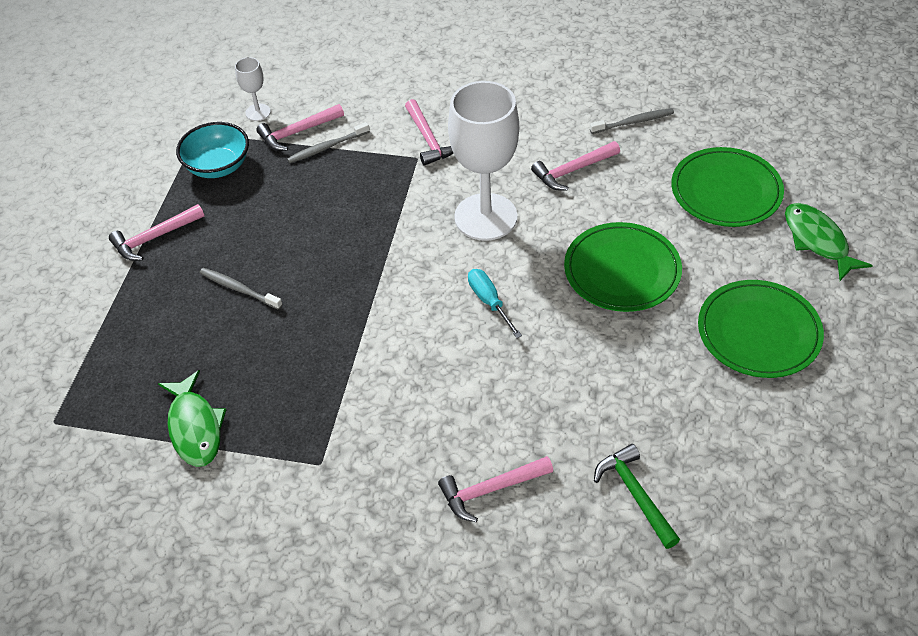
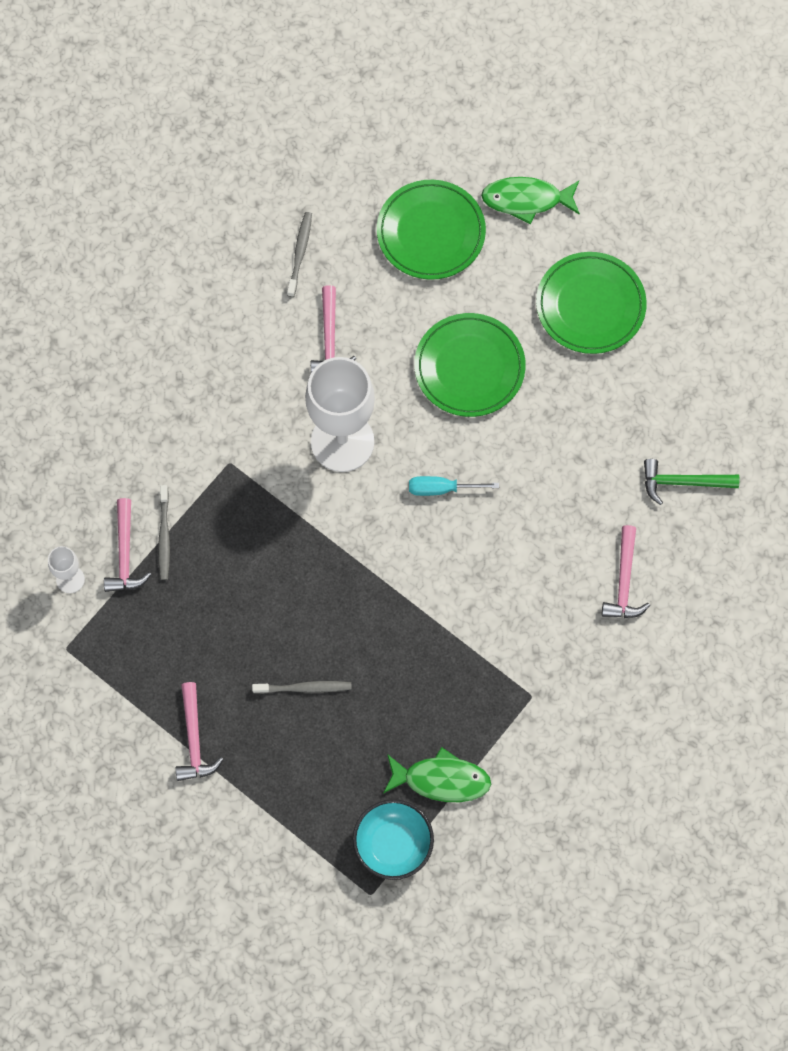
camera: 65 degrees left, 20 degrees up
turquoise bowl [176,122,249,178] -> turquoise bowl moved to [353,799,434,880]
grey toothbrush [200,268,283,310] -> grey toothbrush turned 150 degrees counterclockwise [252,681,352,694]
pink hammer [405,99,453,166] -> none

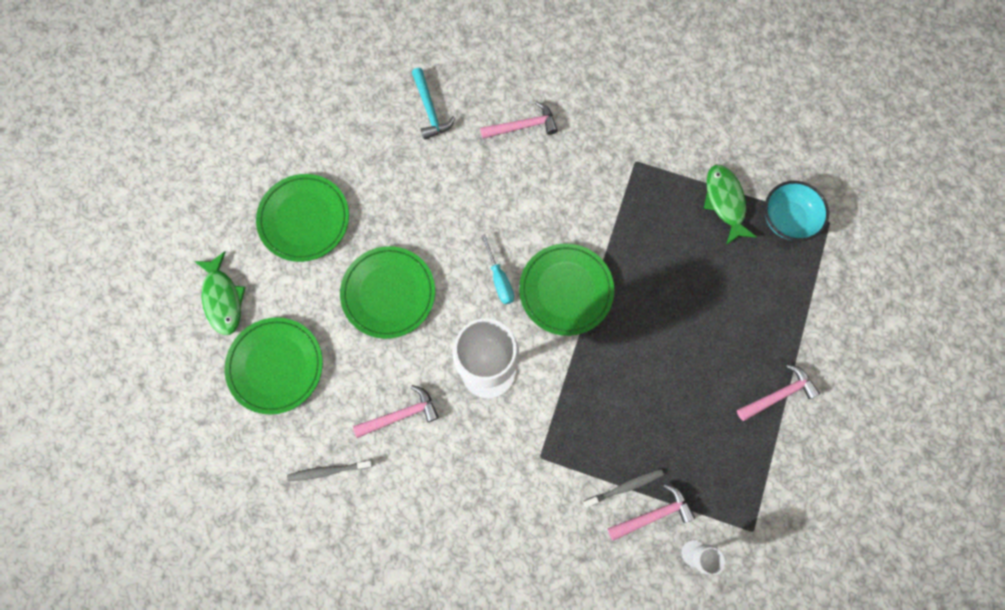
camera: 110 degrees left, 5 degrees up
grey toothbrush [252,681,352,694] -> none
green hammer [644,459,739,505] -> turquoise hammer [412,68,455,140]
none -> green plate [519,243,614,336]

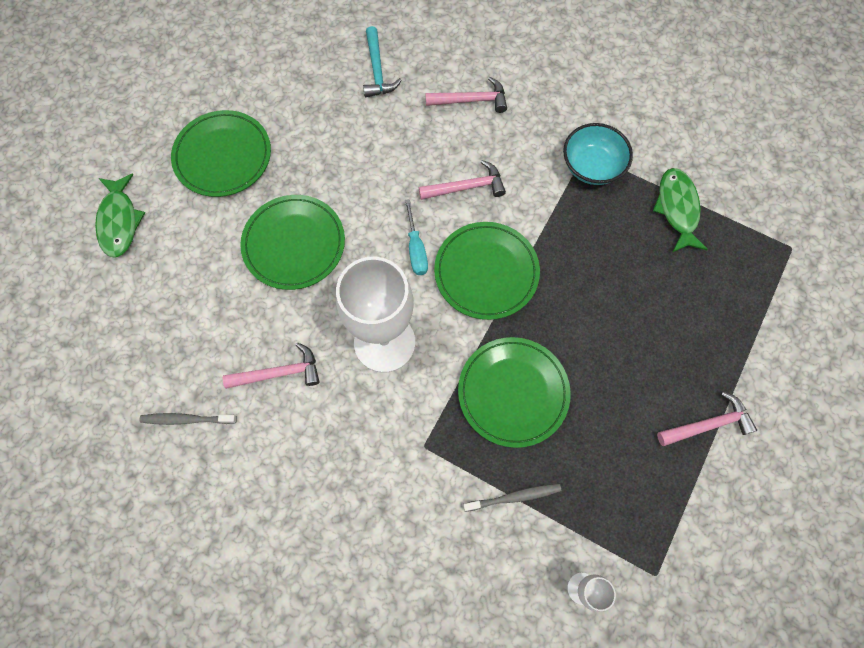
camera: 10 degrees right, 5 degrees down
green plate [225,317,323,414] -> green plate moved to [458,337,571,448]
pink hammer [608,484,695,541] -> pink hammer moved to [419,160,506,200]
turquoise bowl [765,181,829,241] -> turquoise bowl moved to [563,123,633,185]

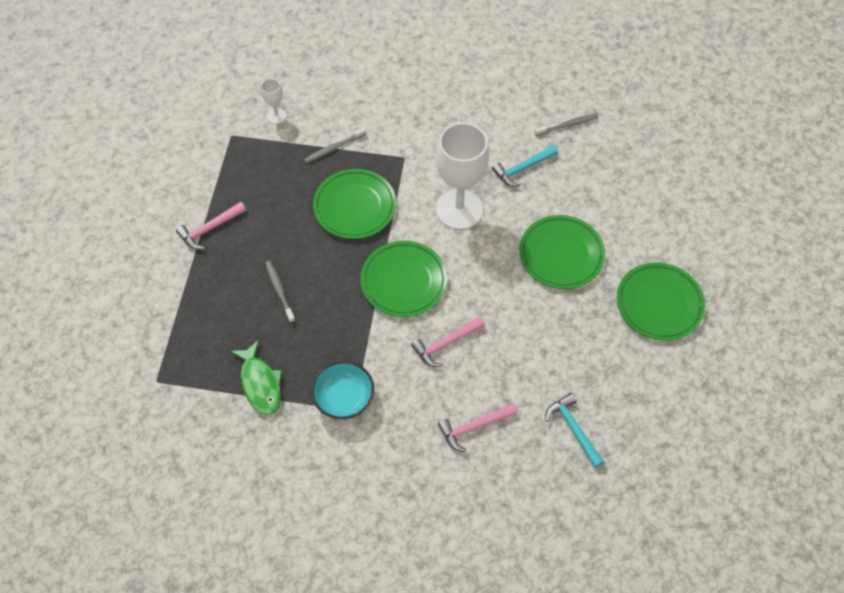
camera: 160 degrees right, 10 degrees down
green fish [95,173,145,258] -> none
pink hammer [222,343,320,389] -> turquoise hammer [492,145,558,187]
turquoise screwdriver [405,199,428,275] -> none
none -> grey toothbrush [265,261,295,323]

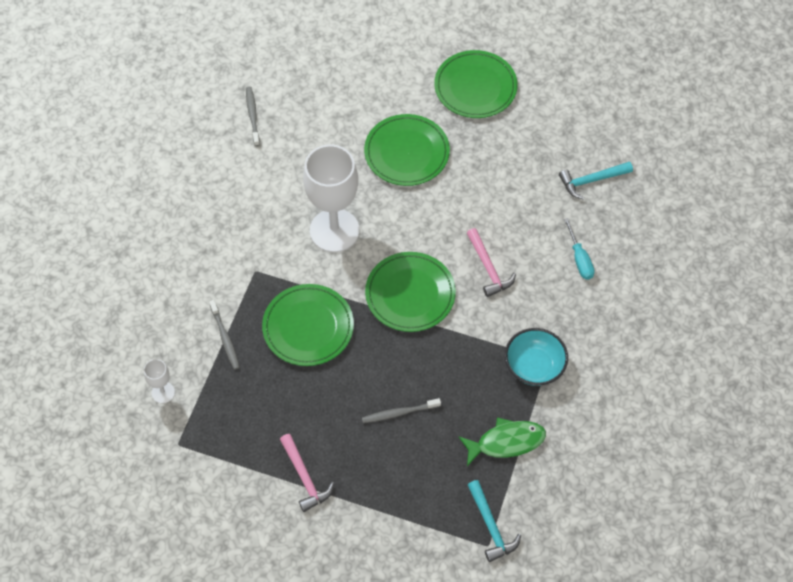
camera: 80 degrees left, 0 degrees up
pink hammer [438,403,517,452] -> turquoise screwdriver [564,218,595,280]
turquoise hammer [492,145,558,187] -> turquoise hammer moved to [468,480,521,562]

